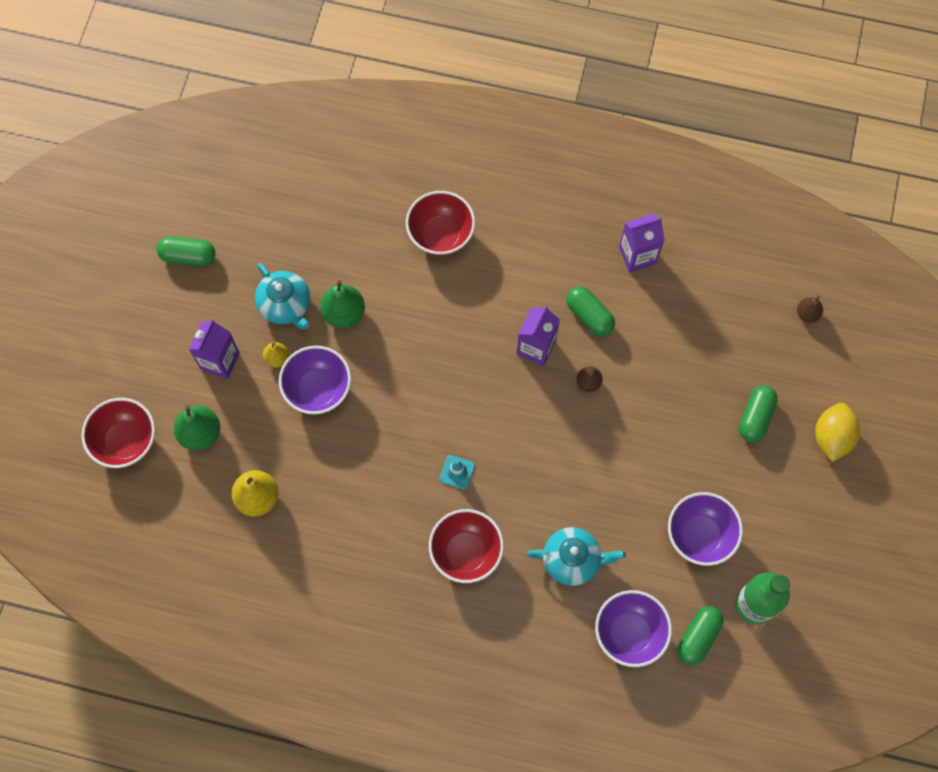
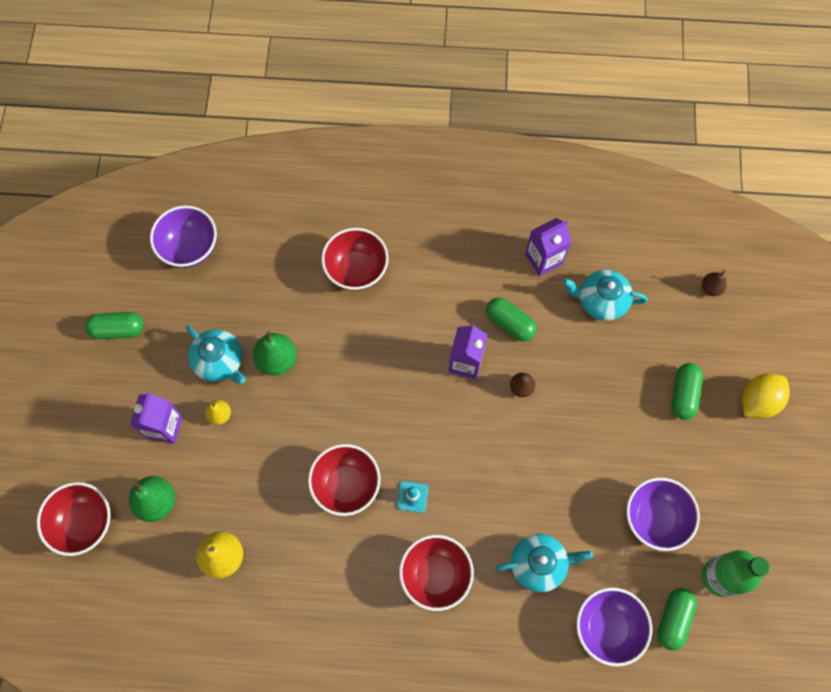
camera: 10 degrees left, 0 degrees up
purple bowl [279,346,351,415] -> purple bowl moved to [150,205,217,268]
yellow lemon [815,403,860,462] -> yellow lemon turned 45 degrees clockwise [742,374,790,418]
none -> red bowl [308,444,381,516]
none -> turquoise teapot [563,270,648,321]

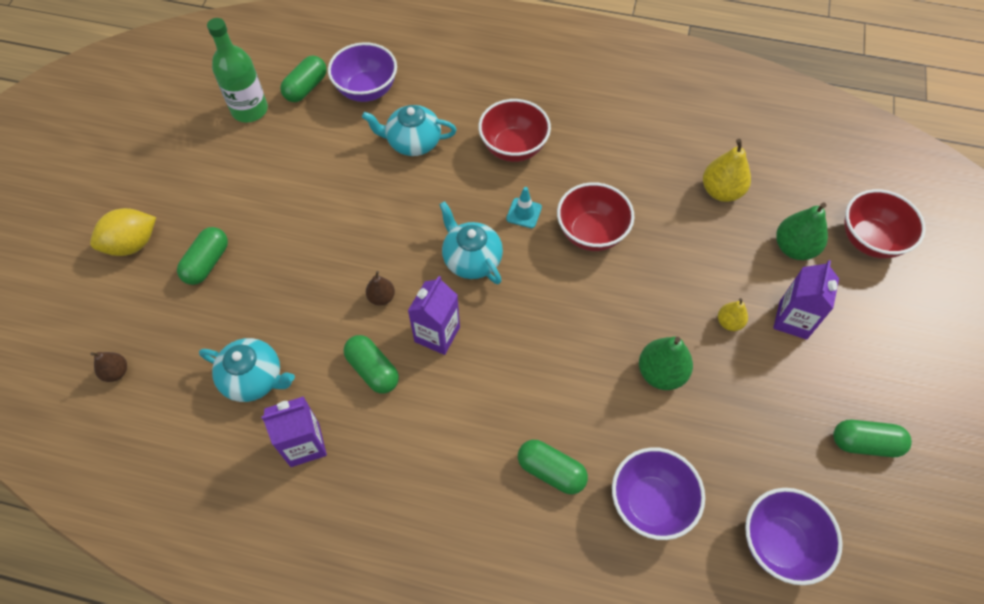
camera: 170 degrees left, 10 degrees down
turquoise teapot [186,326,246,384] -> turquoise teapot moved to [439,201,503,284]
red bowl [321,228,388,291] -> green capsule [518,440,588,494]
purple bowl [626,477,700,551] -> purple bowl moved to [612,447,705,540]

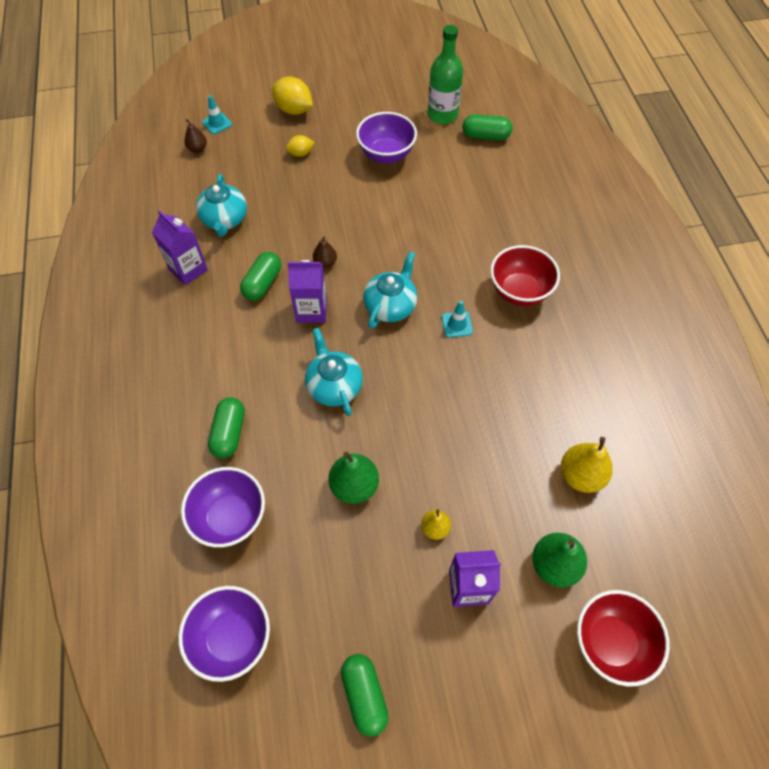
camera: 65 degrees right, 0 degrees up
green capsule [177,227,228,285] -> yellow lemon [286,135,314,157]
purple bowl [328,42,397,102] -> purple bowl moved to [356,112,417,164]
turquoise teapot [362,105,457,156] -> turquoise teapot moved to [305,328,363,416]
red bowl [557,182,635,251] -> none
none -> turquoise traffic cone [202,95,232,134]

